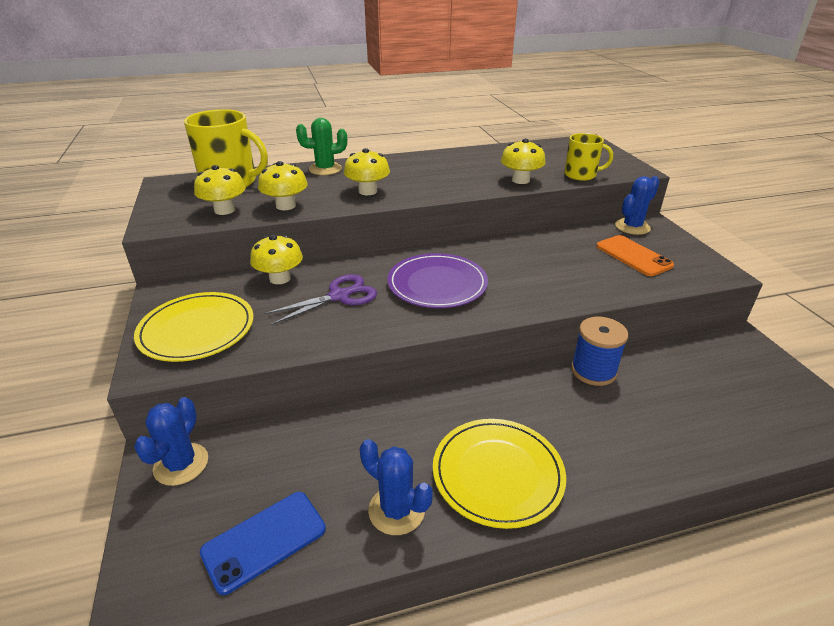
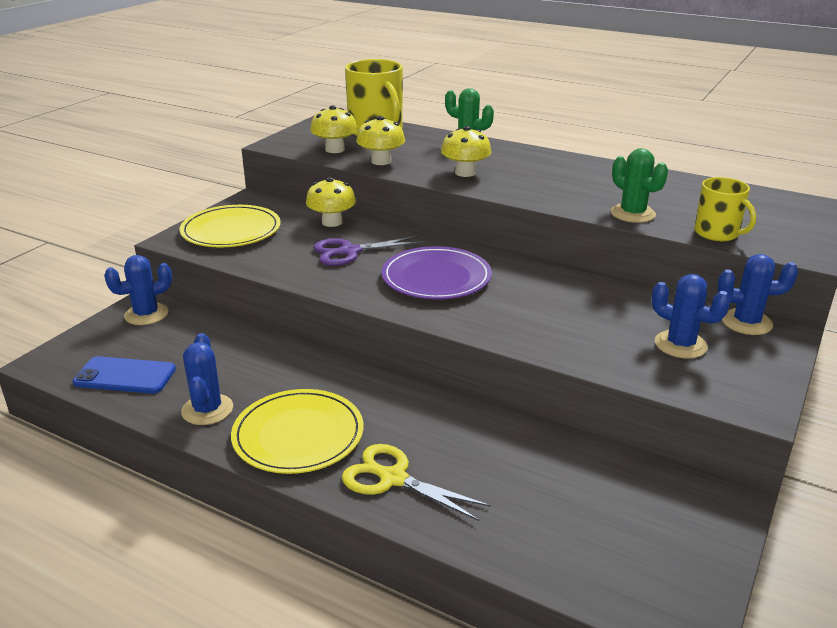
camera: 45 degrees right, 5 degrees down
purple scissors [264,274,377,325] -> purple scissors turned 150 degrees clockwise [313,236,424,266]
yellow mushroom [501,139,546,184] -> green cactus [611,148,668,223]
blue spool [571,316,628,386] -> none
orange phone [596,235,674,276] -> blue cactus [651,274,731,359]
none -> yellow scissors [342,444,491,521]

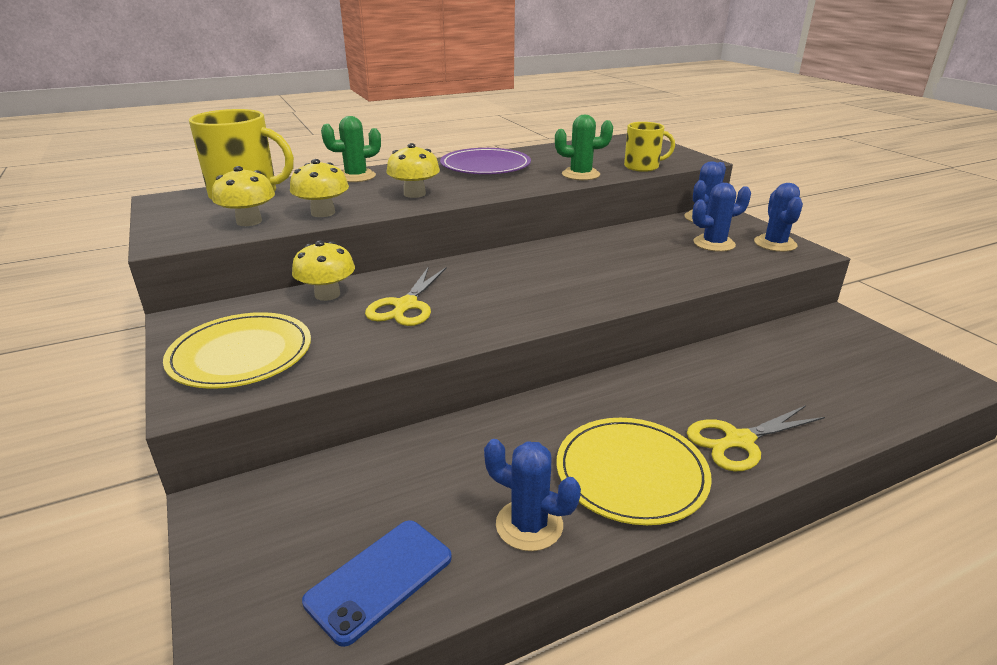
camera: 55 degrees left, 0 degrees up
blue cactus [104,255,172,325] -> blue cactus moved to [754,183,803,252]
purple scissors [313,236,424,266] -> yellow scissors [365,266,446,326]
purple plate [381,246,492,299] -> purple plate moved to [440,148,531,174]

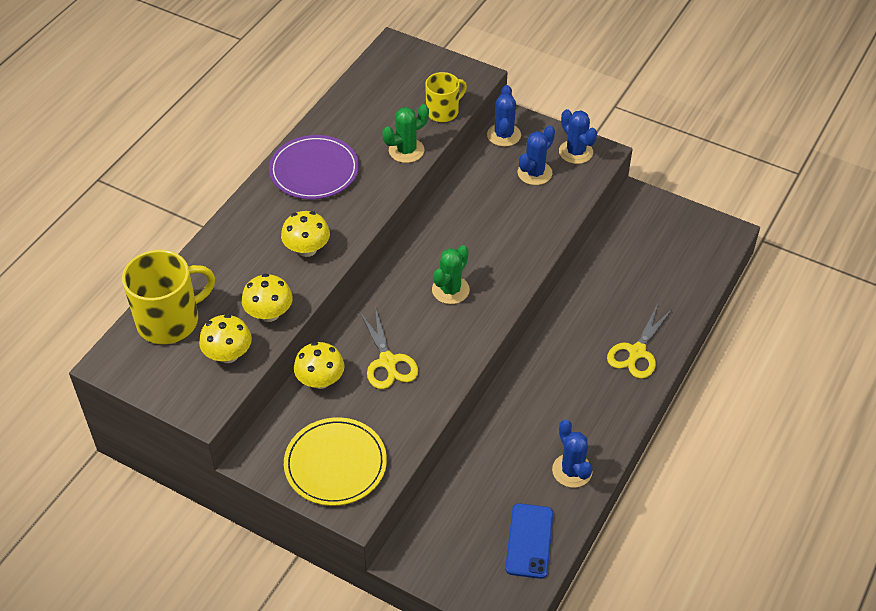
camera: 35 degrees left, 20 degrees up
green cactus [321,116,381,182] -> green cactus moved to [432,245,470,304]
blue cactus [484,439,581,551] -> blue cactus turned 75 degrees clockwise [552,420,593,488]
yellow plate [557,418,712,525] -> none

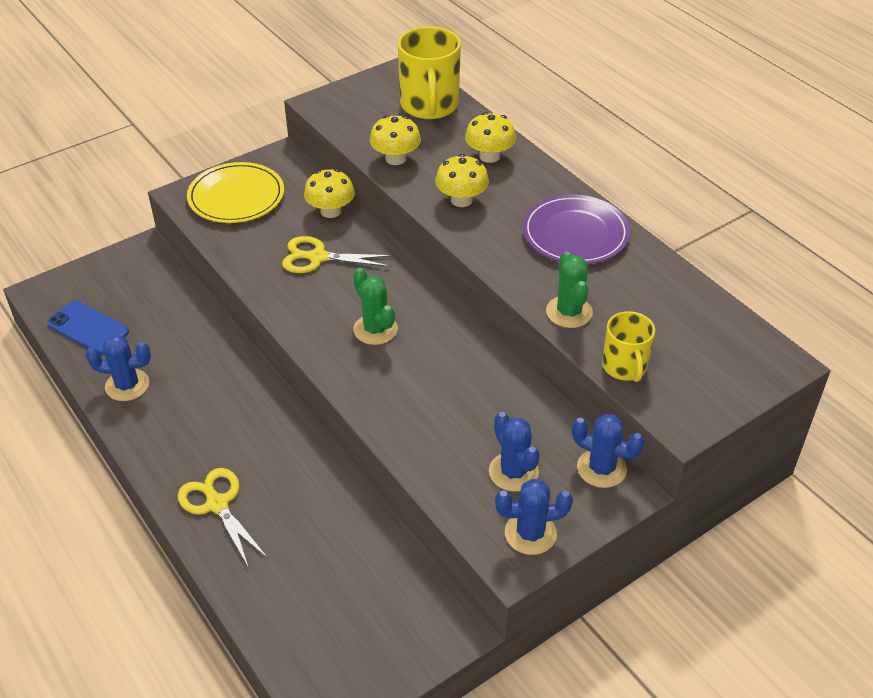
camera: 115 degrees right, 5 degrees down
yellow mushroom [199,314,252,363] -> yellow mushroom moved to [465,112,516,163]

